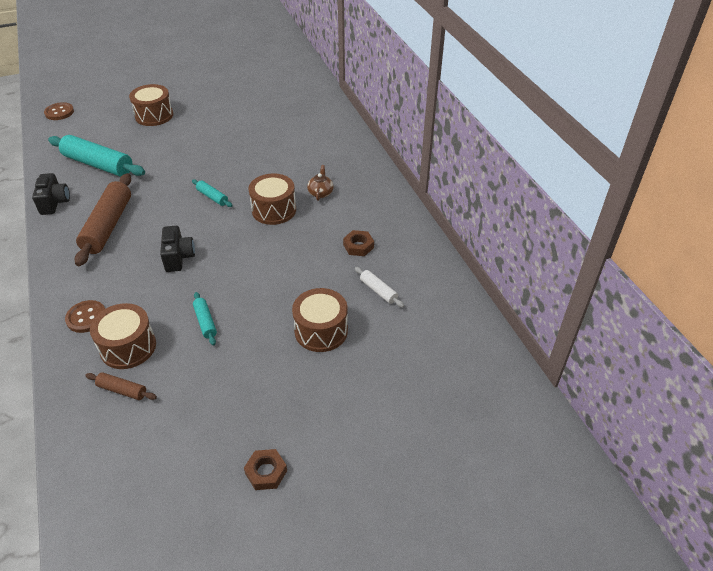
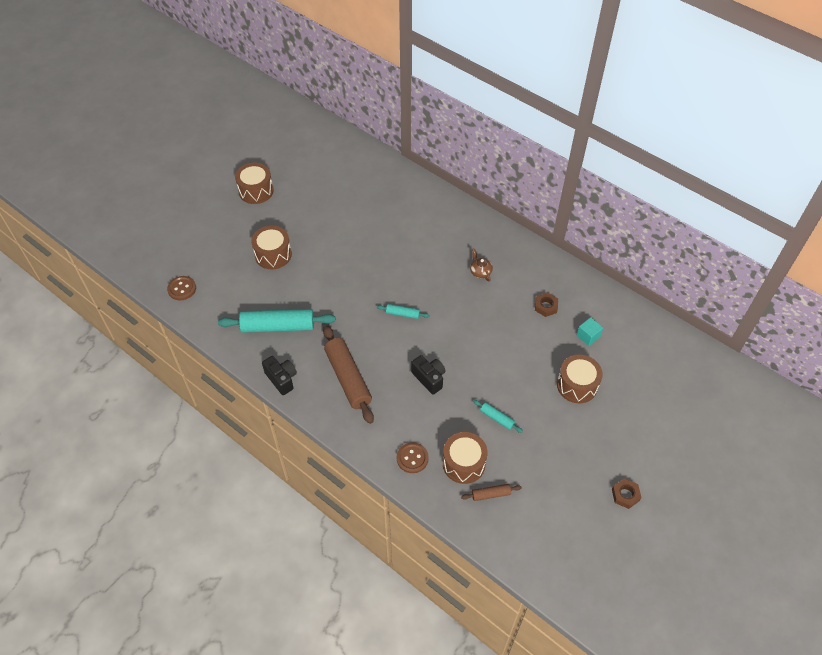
camera: 30 degrees left, 10 degrees up
brown drum [248,174,296,225] -> brown drum moved to [235,163,274,204]
white rolling pin [355,267,404,308] -> turquoise cube [576,317,603,346]

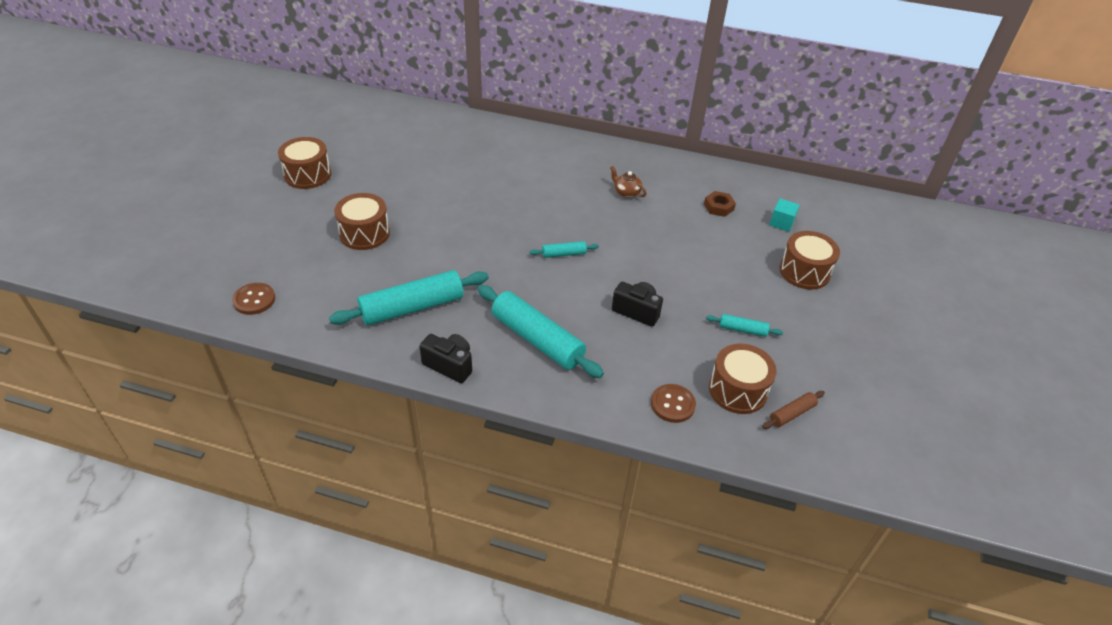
camera: 25 degrees left, 10 degrees down
brown rolling pin [323,326,374,424] -> turquoise rolling pin [478,285,604,378]
brown nut [612,478,641,509] -> none

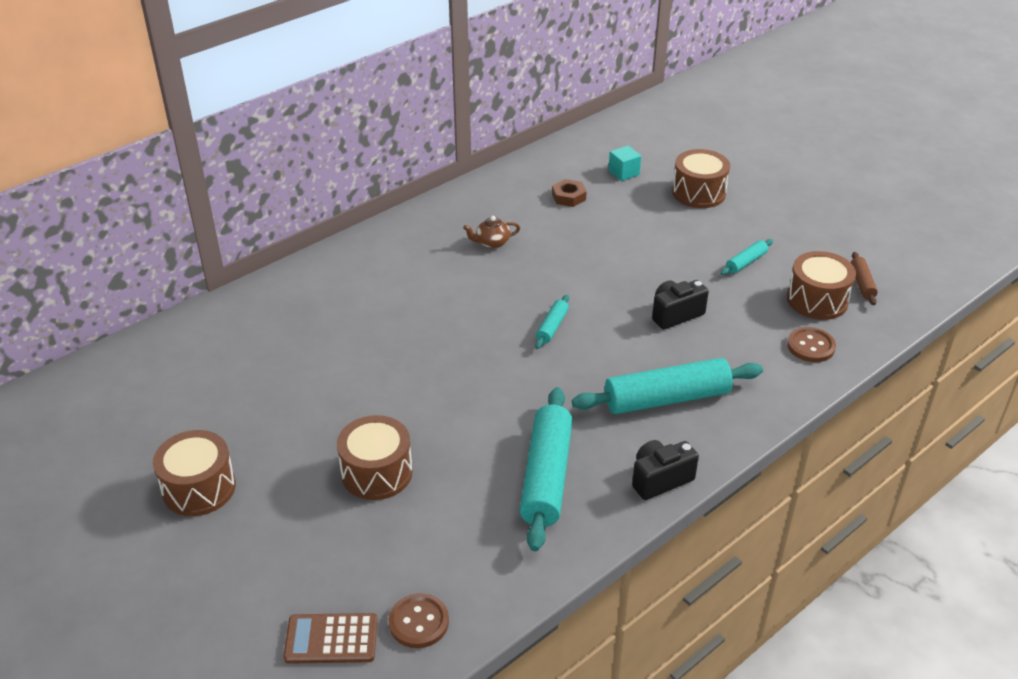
camera: 55 degrees left, 5 degrees down
none -> brown calculator [283,613,378,664]

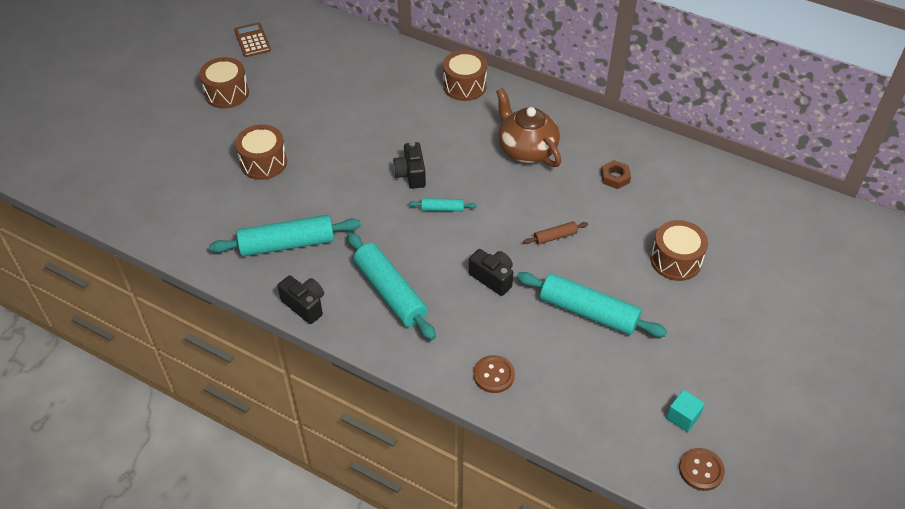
camera: 70 degrees right, 10 degrees up
brown calculator [283,613,378,664] -> brown calculator moved to [234,22,271,57]
brown button [388,593,449,648] -> brown button moved to [679,448,725,491]
brown teapot [463,216,520,249] -> brown teapot [496,88,561,167], size x2.16
turquoise cube [608,146,641,181] -> turquoise cube moved to [666,390,705,432]
turquoise rolling pin [720,239,773,275] -> turquoise rolling pin [517,272,667,337], size x2.14
brown drum [787,251,856,320] -> brown drum moved to [443,50,487,101]
brown rolling pin [851,252,878,305] -> brown rolling pin moved to [523,221,588,245]
none -> black camera [393,142,426,189]

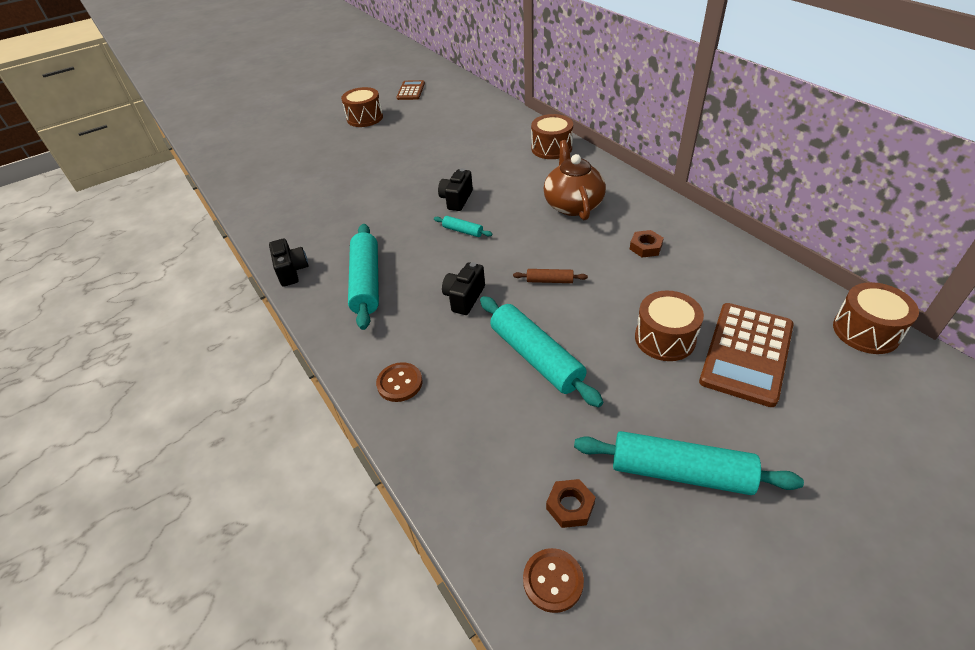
camera: 30 degrees right, 5 degrees down
turquoise rolling pin [209,215,361,257] -> turquoise rolling pin moved to [574,431,804,495]
brown drum [235,125,287,180] -> brown drum moved to [833,282,919,354]
black camera [469,249,513,296] -> black camera turned 135 degrees counterclockwise [442,262,485,315]
turquoise cube [666,390,705,432] -> brown nut [546,479,596,528]
none -> brown calculator [699,303,794,407]

